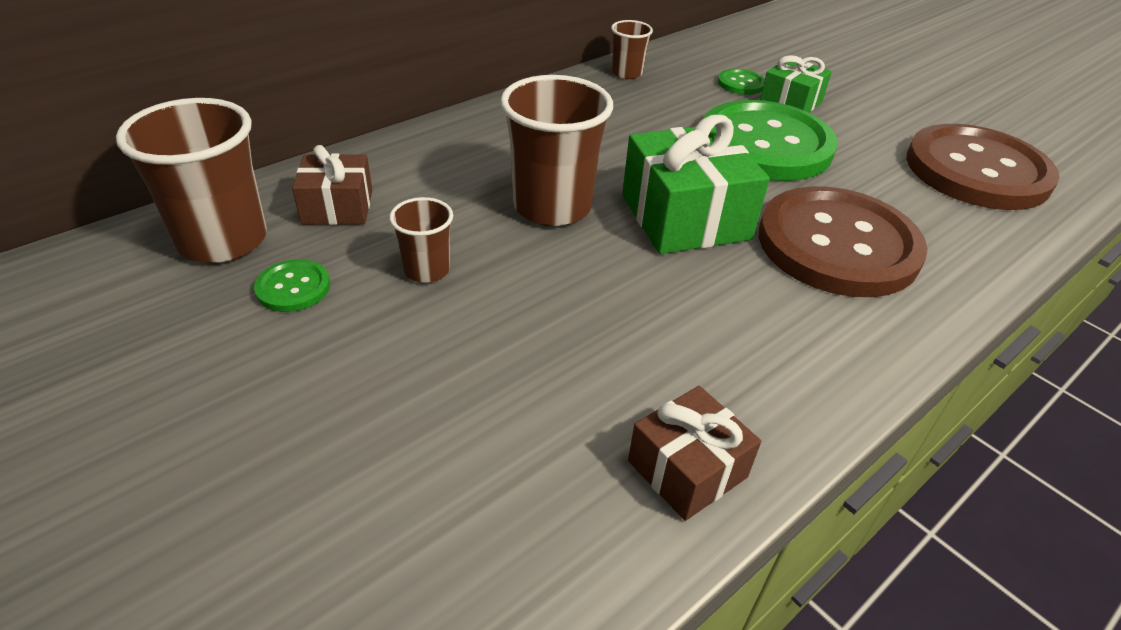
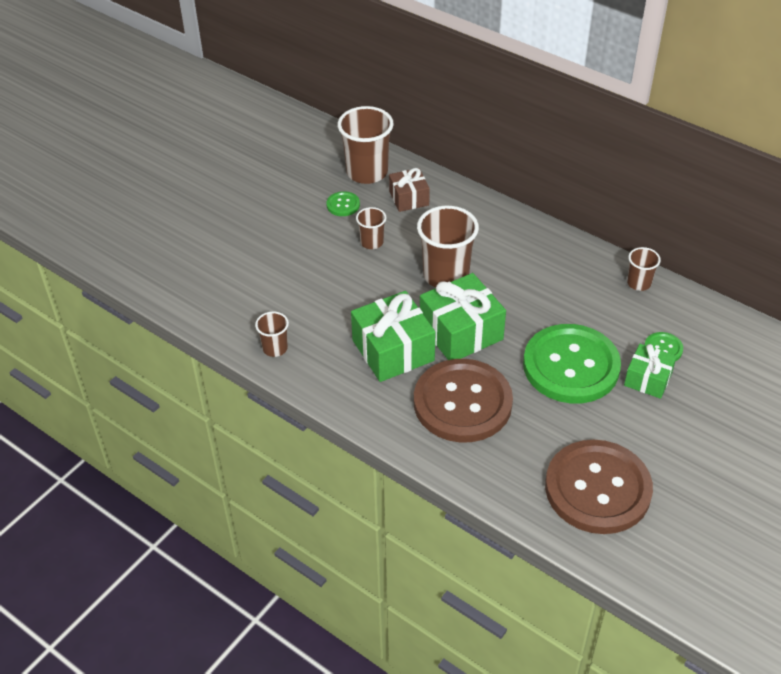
camera: 80 degrees right, 5 degrees up
brown gift [628,386,761,521] -> brown cup [255,312,289,357]
none -> green gift [351,291,436,382]

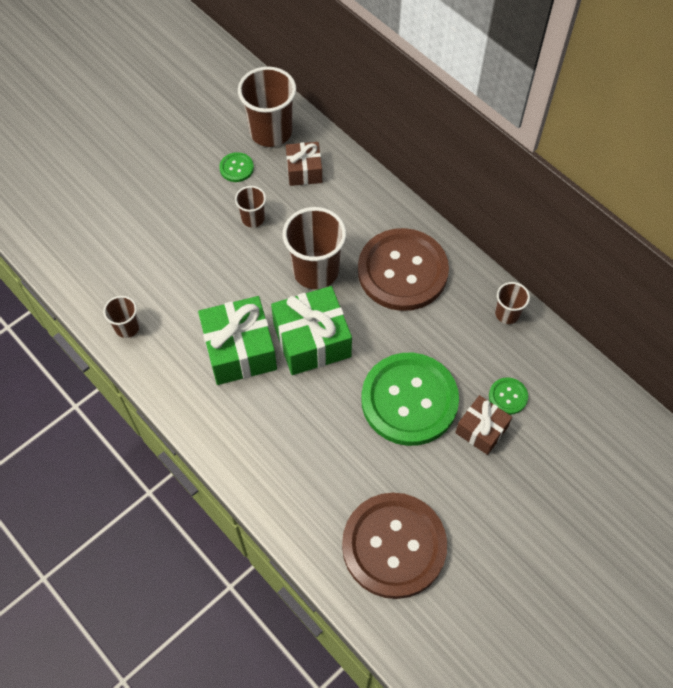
camera: 10 degrees right, 15 degrees up
brown button [414,359,513,443] -> brown button moved to [358,228,449,311]
green gift [624,344,677,399] -> brown gift [455,395,512,455]

